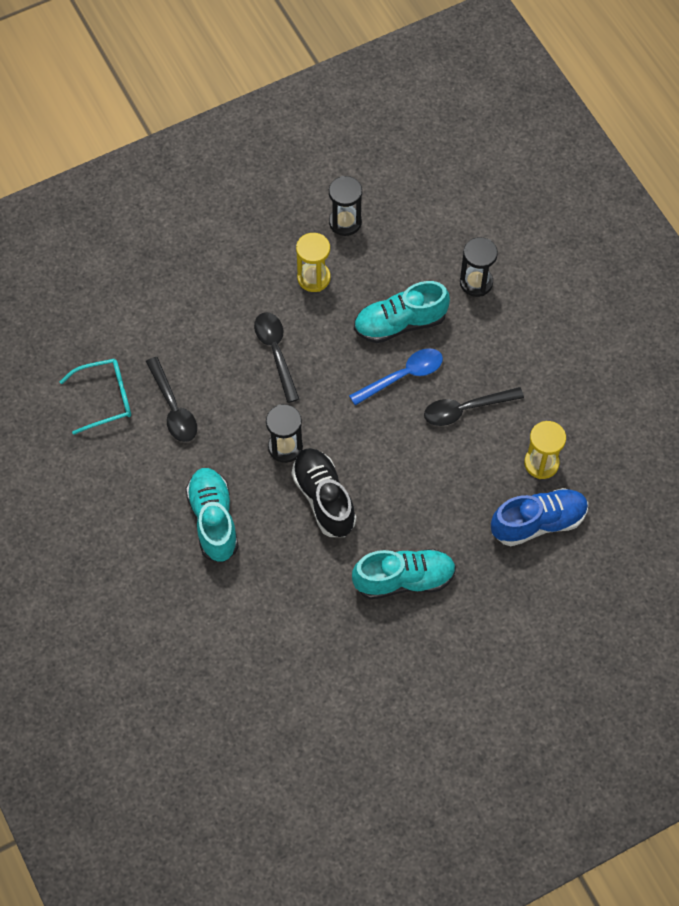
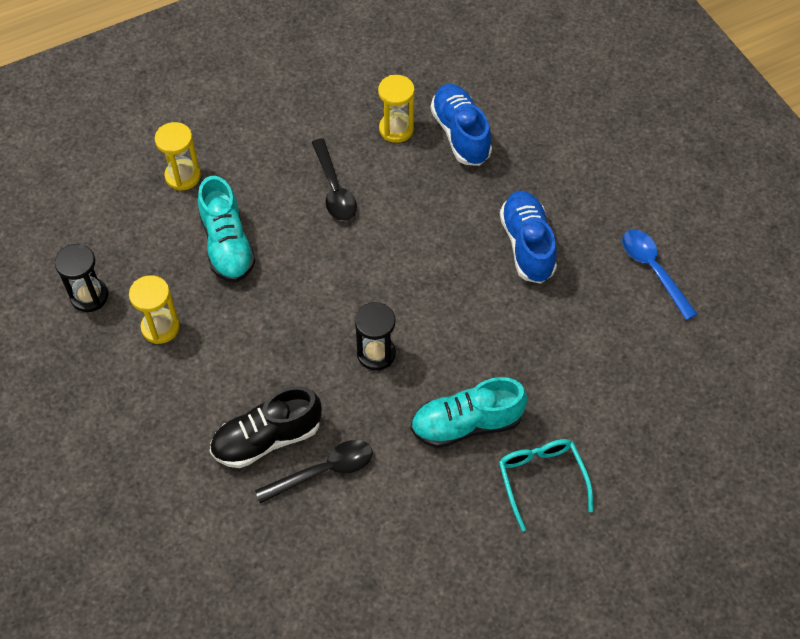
camera: 90 degrees left, 5 degrees down
turquoise glasses [60,359,131,435] -> turquoise glasses moved to [499,439,593,531]
black spoon [254,312,299,403] -> none
black shoe [292,448,356,537] -> black shoe moved to [210,386,322,468]
blue spoon [349,348,443,405] -> blue spoon moved to [622,229,697,320]
turquoise shoe [352,549,456,599] -> blue shoe [500,191,557,284]
black hourglass [460,237,498,297] -> yellow hourglass [155,122,201,191]

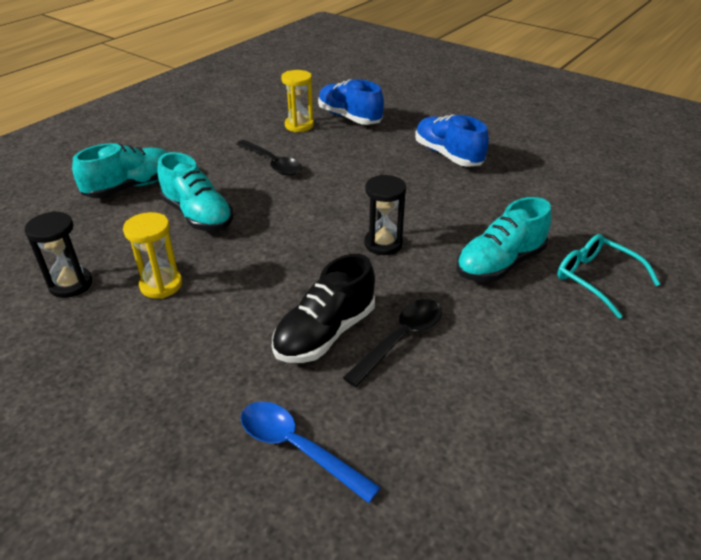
camera: 25 degrees left, 20 degrees down
yellow hourglass [155,122,201,191] -> turquoise shoe [72,143,169,198]
blue spoon [622,229,697,320] -> blue spoon moved to [241,402,381,503]

